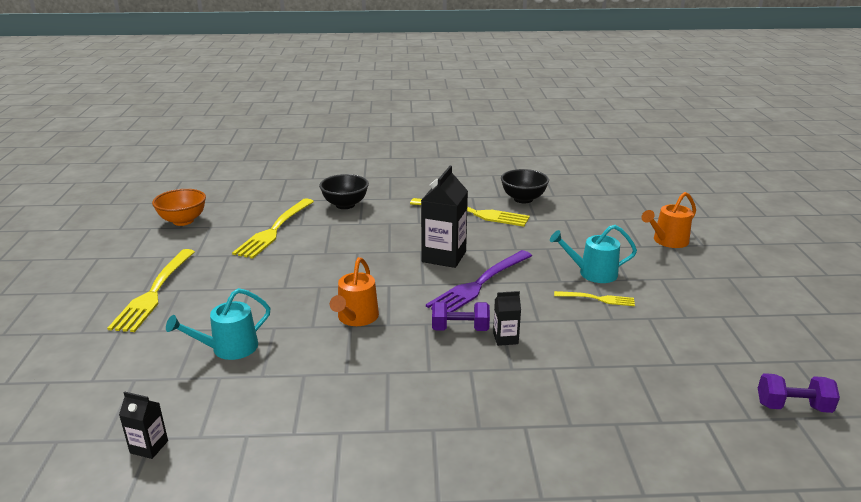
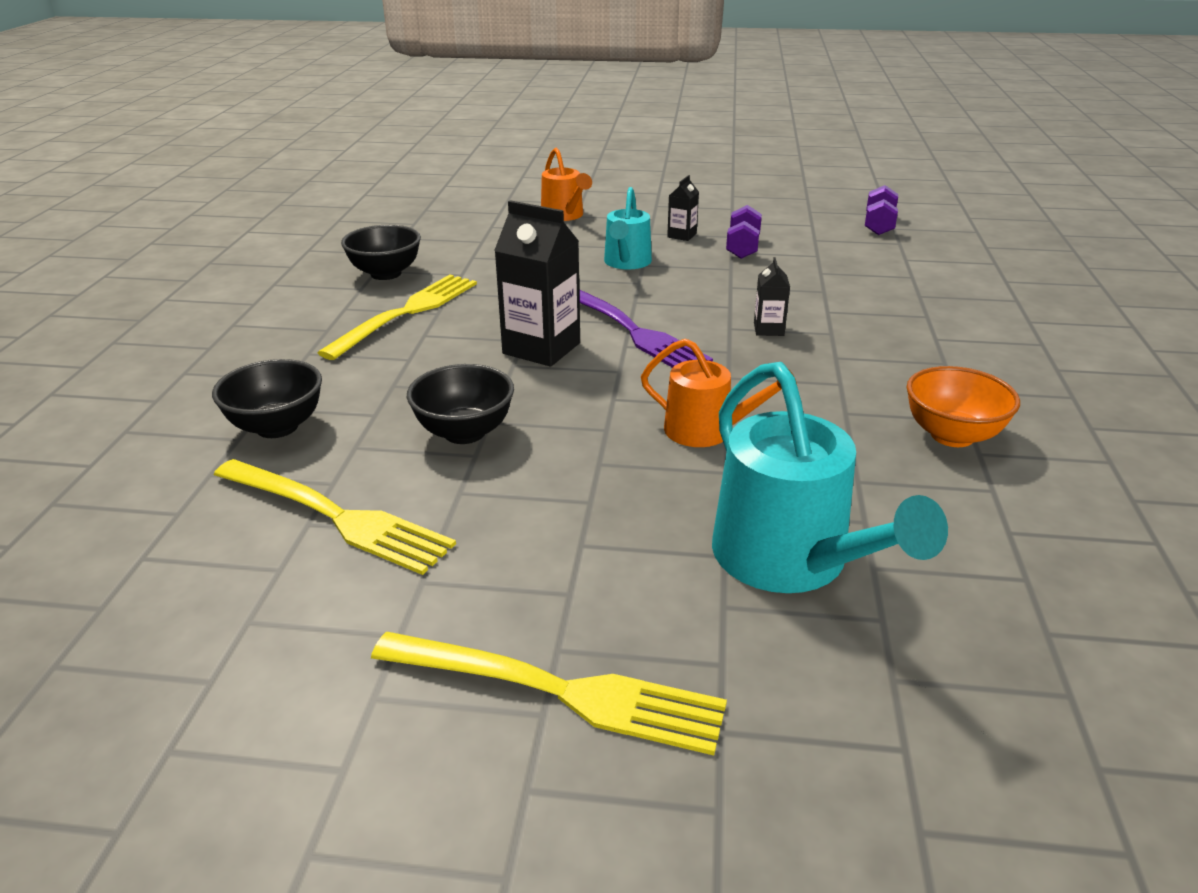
camera: 80 degrees left, 5 degrees up
black carton [119,392,168,459] -> black carton moved to [667,175,699,241]
orange bowl [152,189,206,226] -> orange bowl moved to [907,366,1020,447]
turquoise watering can [166,288,271,360] -> turquoise watering can [712,362,948,593], size x1.66
purple dumbbell [432,302,490,331] -> purple dumbbell moved to [726,205,762,259]
yellow fork [554,291,635,306] -> none
none -> black bowl [407,364,514,444]

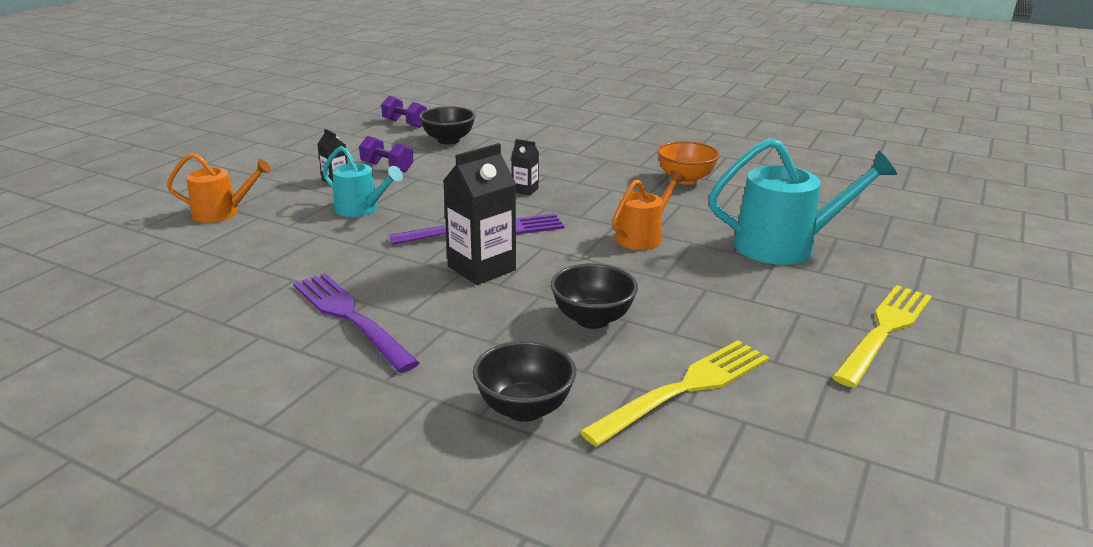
camera: 70 degrees left, 5 degrees down
yellow fork [318,275,477,360] -> purple fork [293,273,420,373]
black bowl [341,225,421,280] -> black bowl moved to [419,106,476,144]

